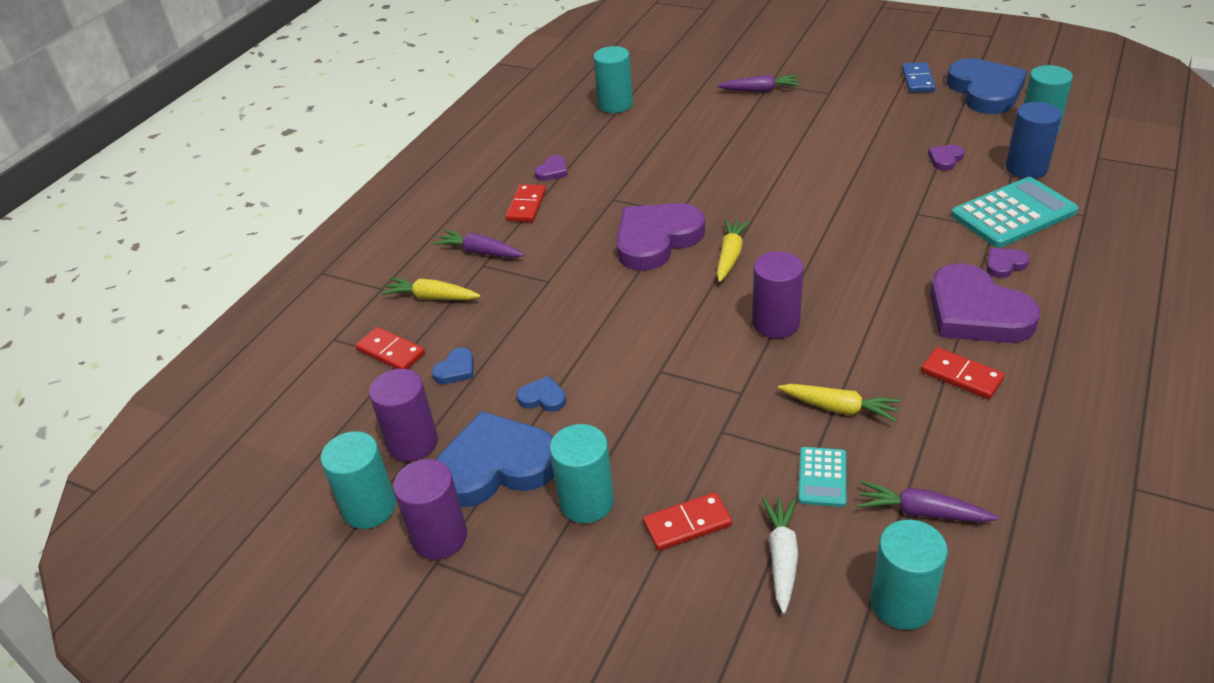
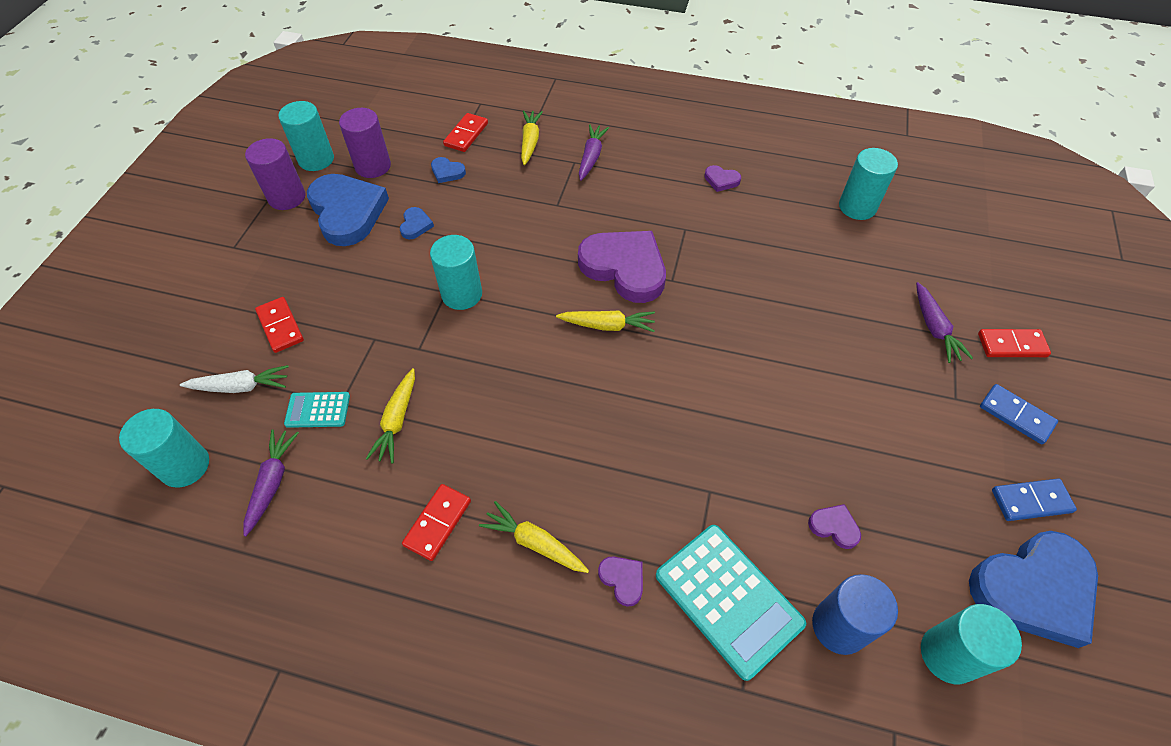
camera: 75 degrees right, 15 degrees up
red domino [506,184,546,222] -> red domino moved to [978,329,1051,357]
turquoise cylinder [550,424,614,523] -> turquoise cylinder moved to [430,235,482,310]
purple cylinder [752,251,803,339] -> none
purple heart [930,263,1040,343] -> yellow carrot [479,501,589,573]
none -> blue domino [980,384,1058,444]

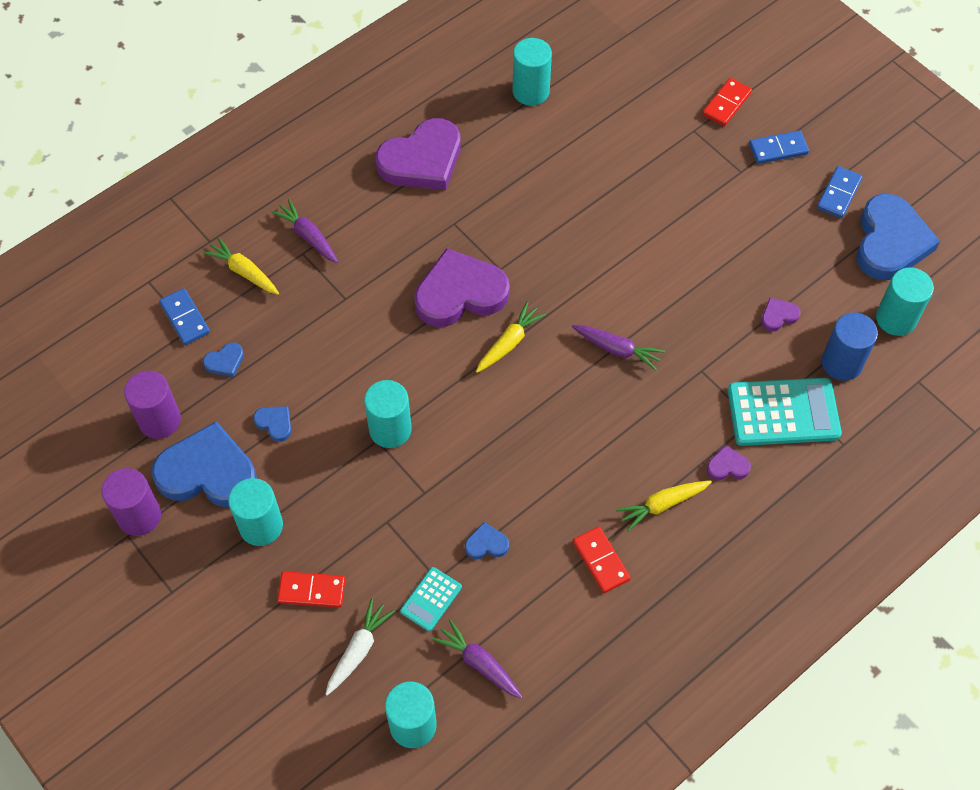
camera: 55 degrees left, 5 degrees up
turquoise cylinder [279,101,334,171] -> turquoise cylinder moved to [228,478,283,546]
yellow carrot [366,368,415,463] -> blue heart [465,522,509,559]
red domino [443,113,488,152] -> blue domino [159,288,210,345]
purple heart [704,165,741,192] -> purple heart [375,118,461,190], size x2.37
purple carrot [916,282,973,363] -> purple carrot moved to [572,325,665,371]

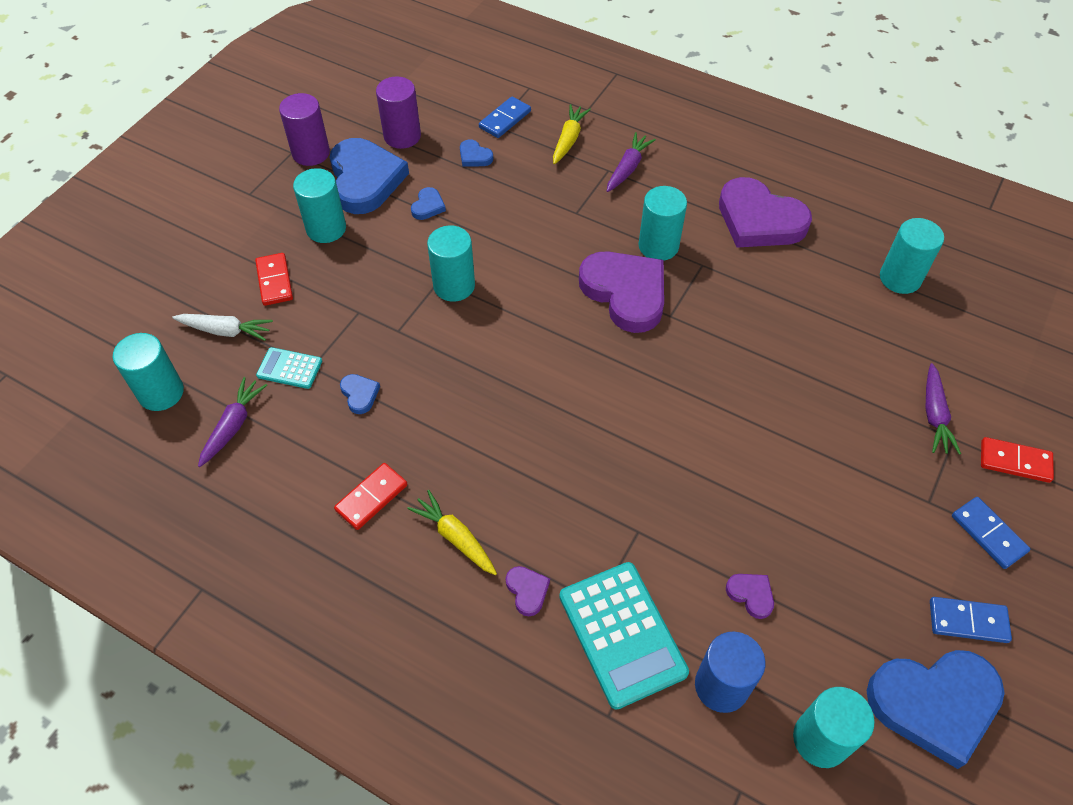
camera: 70 degrees right, 5 degrees down
yellow carrot [476,301,546,373] -> none
purple carrot [572,325,665,371] -> purple carrot moved to [925,363,961,455]
none -> turquoise cylinder [638,186,687,261]

